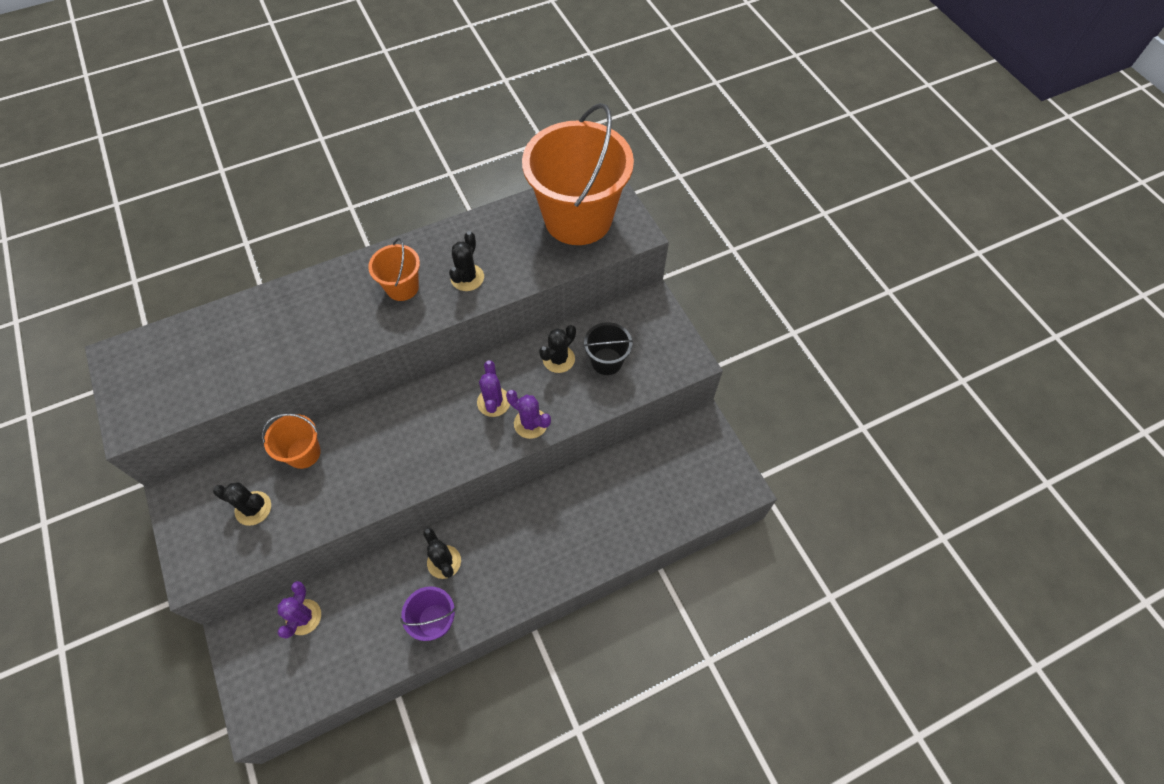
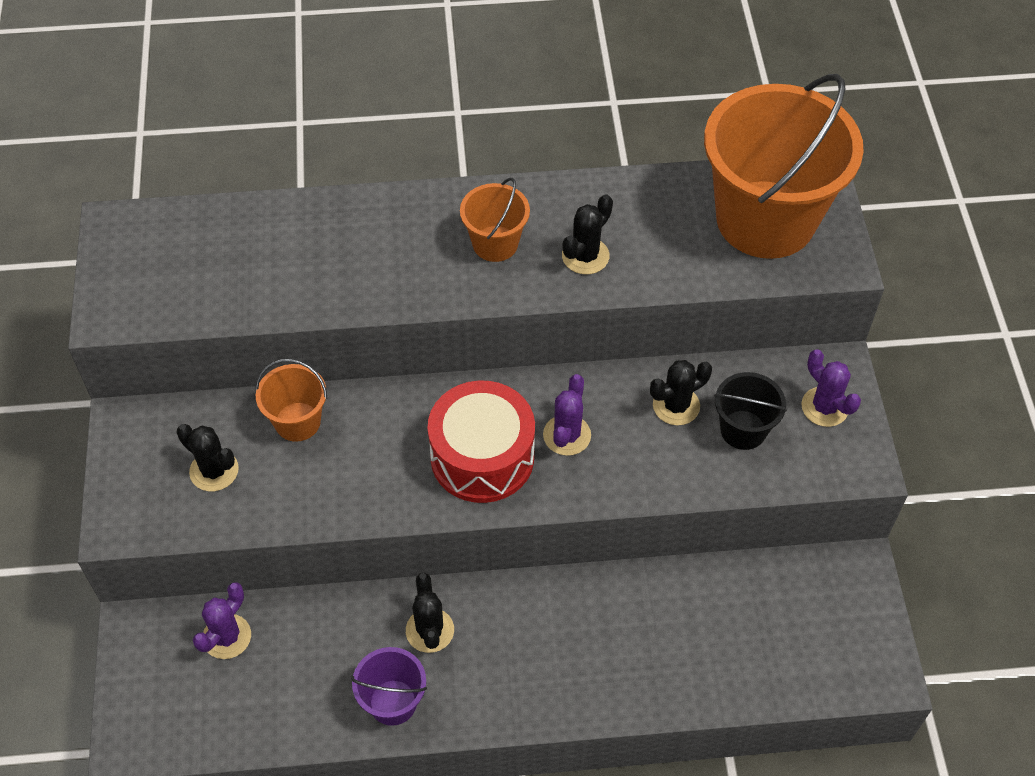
camera: 20 degrees right, 5 degrees down
purple cactus [506,390,551,439] -> purple cactus moved to [801,349,861,427]
none -> red drum [428,381,535,503]

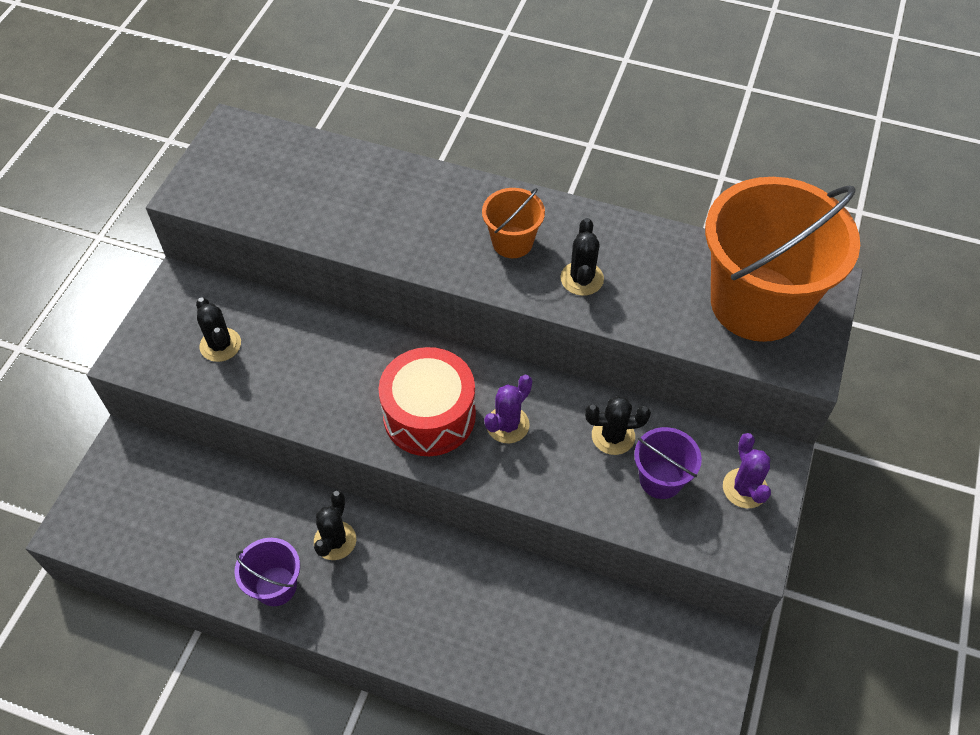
camera: 25 degrees right, 0 degrees up
purple cactus [193,582,251,659] -> none
orange bucket [255,359,327,442] -> none
black cactus [562,194,613,274] -> black cactus turned 60 degrees counterclockwise [560,218,604,296]
black bucket [714,372,787,450] -> purple bucket [634,427,702,499]

